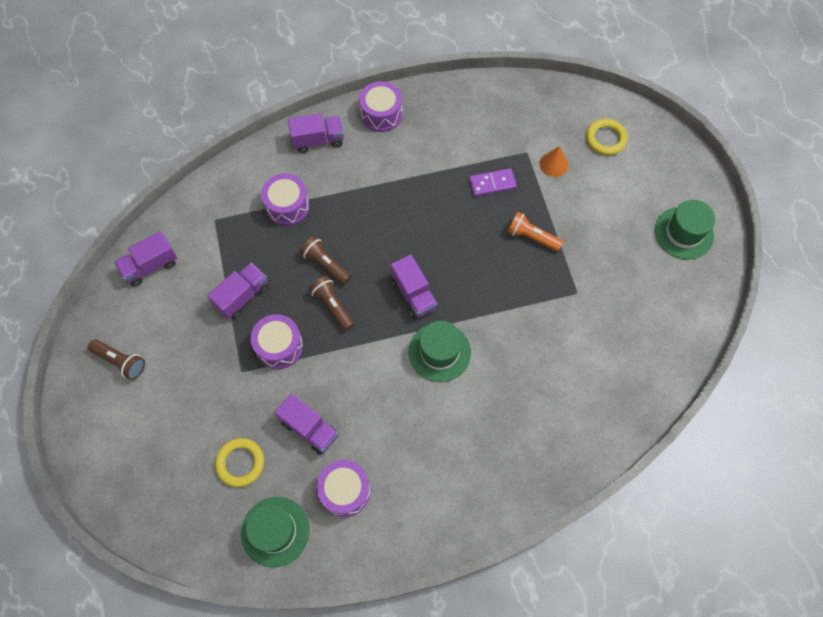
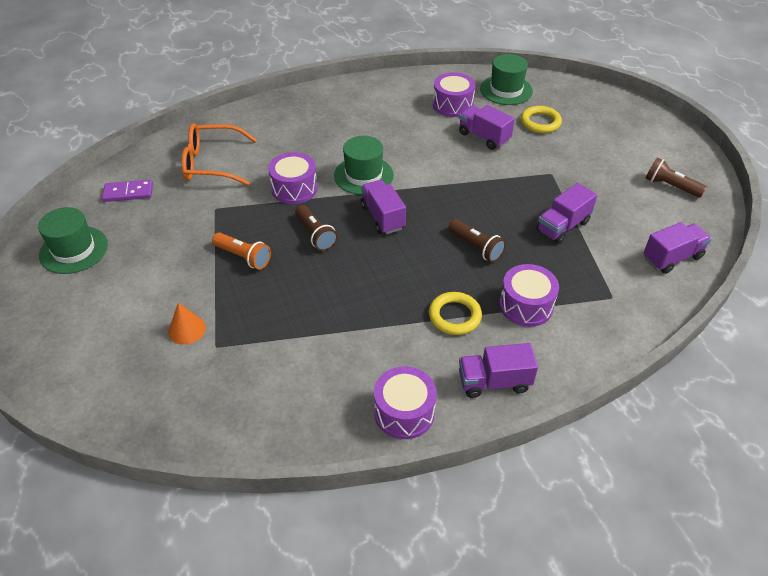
camera: 175 degrees left, 20 degrees down
purple drum [251,314,303,369] -> purple drum moved to [268,152,318,204]
brown flashlight [309,276,354,331] -> brown flashlight moved to [295,205,338,251]
purple domino [469,168,517,197] -> purple domino moved to [102,180,153,202]
yellow ring [586,119,628,155] -> yellow ring moved to [429,292,482,335]
none -> orange glasses [181,123,257,185]

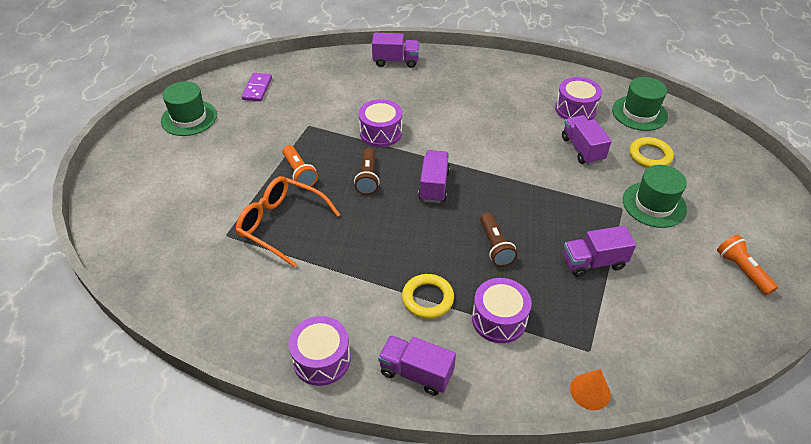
camera: 30 degrees right, 0 degrees up
purple domino [102,180,153,202] -> purple domino turned 75 degrees clockwise [242,73,272,101]
orange cone [168,303,206,345] -> orange cone moved to [570,369,611,410]
orange glasses [181,123,257,185] -> orange glasses moved to [236,176,340,268]
green hat [334,136,394,195] -> green hat moved to [623,165,687,228]
purple truck [643,222,712,274] -> purple truck moved to [372,33,419,68]
brown flashlight [646,158,707,198] -> orange flashlight [717,235,778,295]

